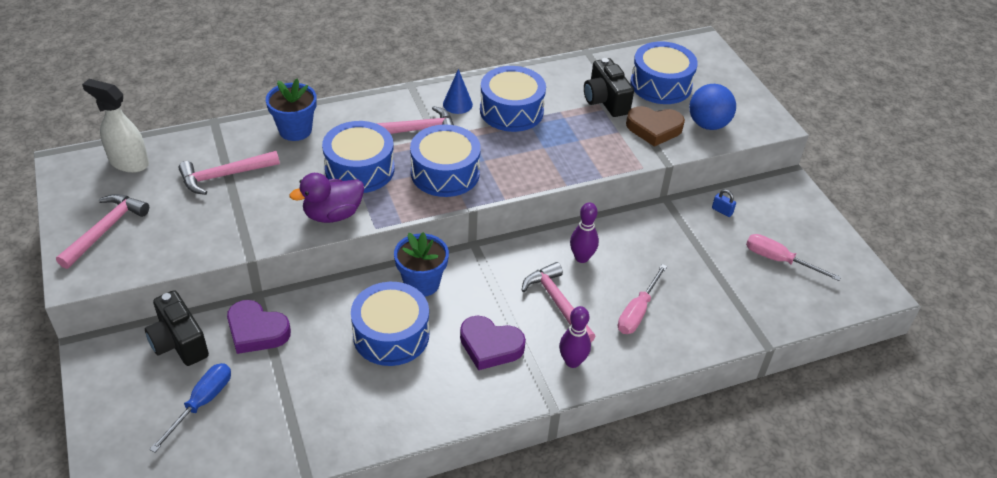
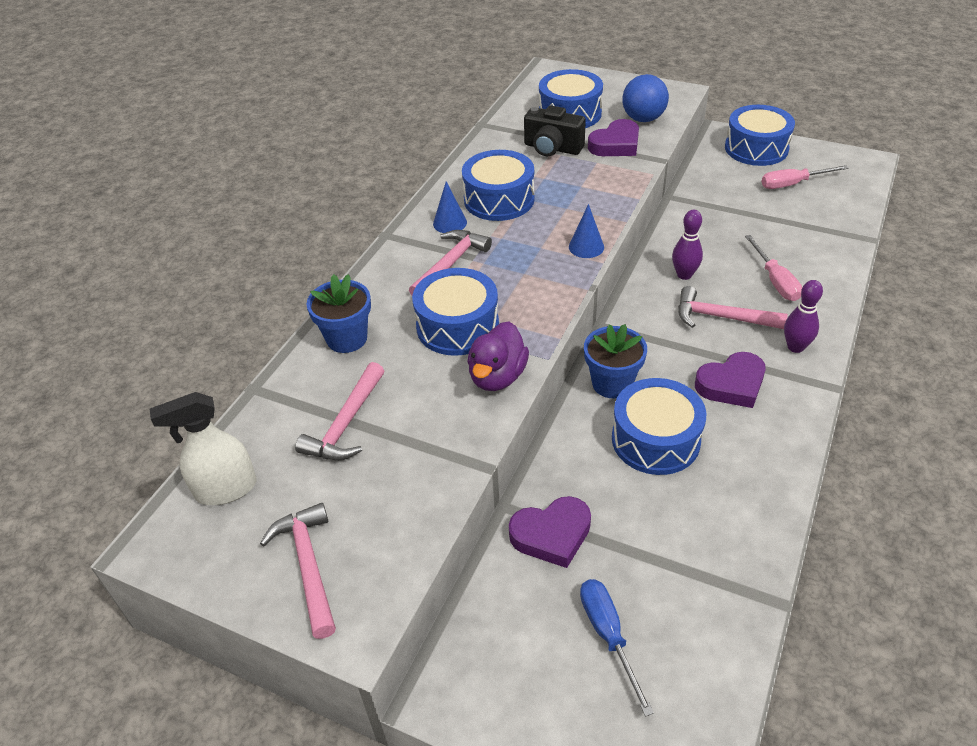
camera: 40 degrees left, 0 degrees up
black camera [145,290,209,366] -> none
blue drum [410,124,481,197] -> blue drum moved to [725,105,795,166]
brown heart [626,106,685,147] -> purple heart [588,119,639,156]
blue padlock [712,189,736,217] -> none
none -> blue cone [569,204,604,258]

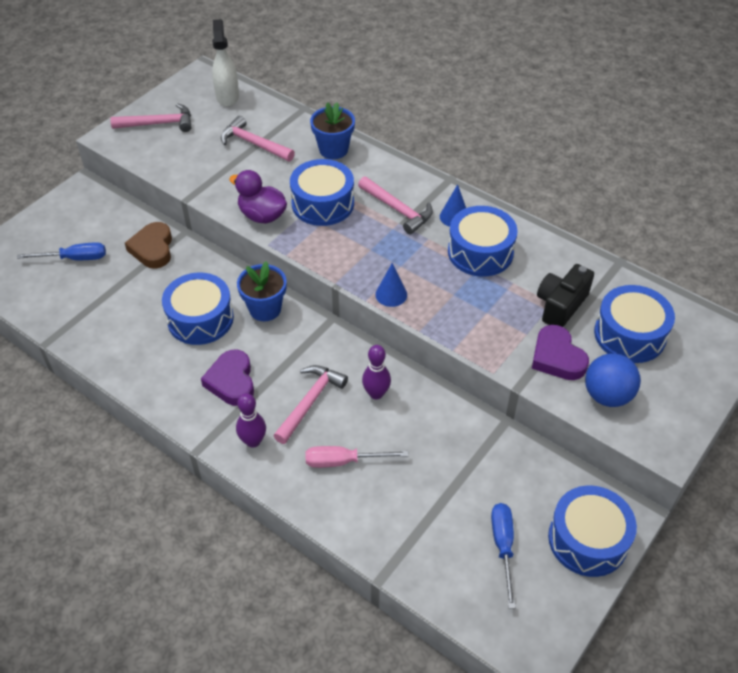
camera: 100 degrees right, 5 degrees up
purple heart [509,496,591,568] -> brown heart [125,222,172,269]
pink screwdriver [761,165,849,189] -> blue screwdriver [491,503,516,609]

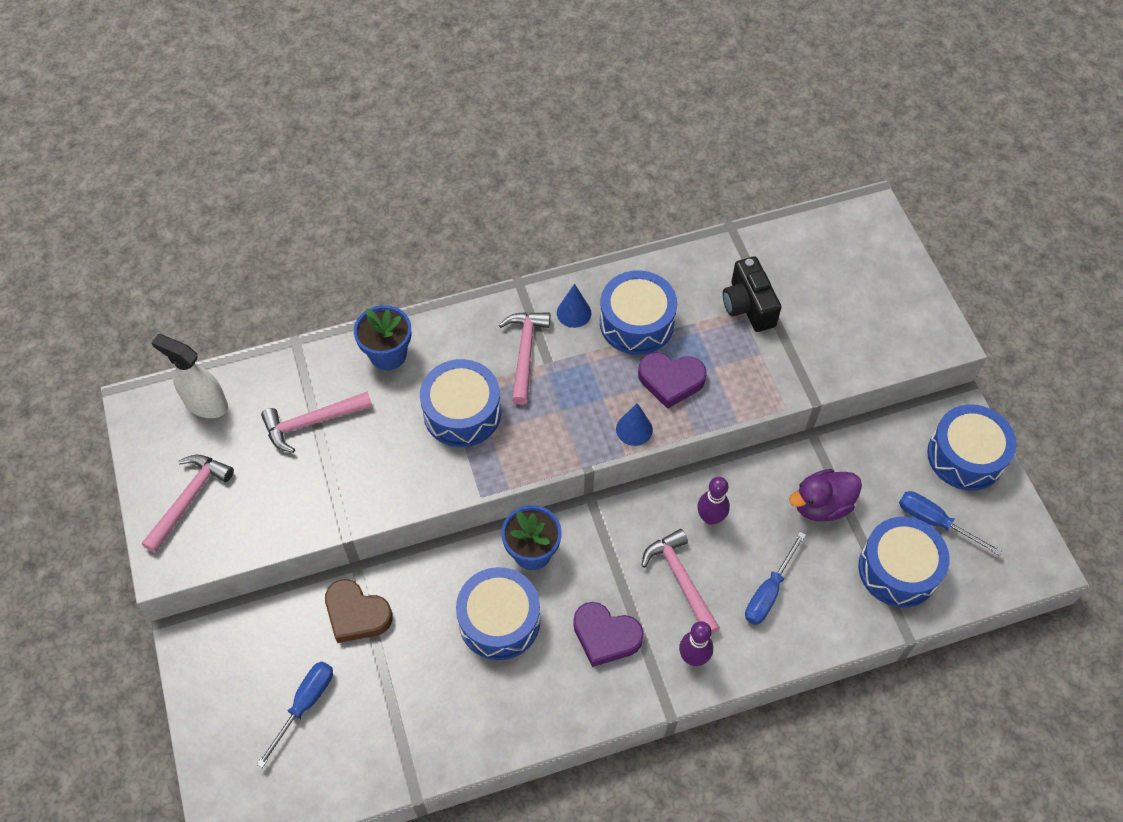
camera: 55 degrees left, 10 degrees up
purple duck [229,170,287,224] -> purple duck moved to [789,469,862,521]
pink screwdriver [305,446,408,468] -> blue screwdriver [745,532,806,625]
pink hammer [358,176,433,234] -> pink hammer turned 75 degrees counterclockwise [499,312,550,405]
purple heart [532,325,589,380] -> purple heart moved to [638,352,707,409]
blue ball [585,353,641,407] -> none
blue drum [594,285,675,363] -> blue drum moved to [858,517,950,607]

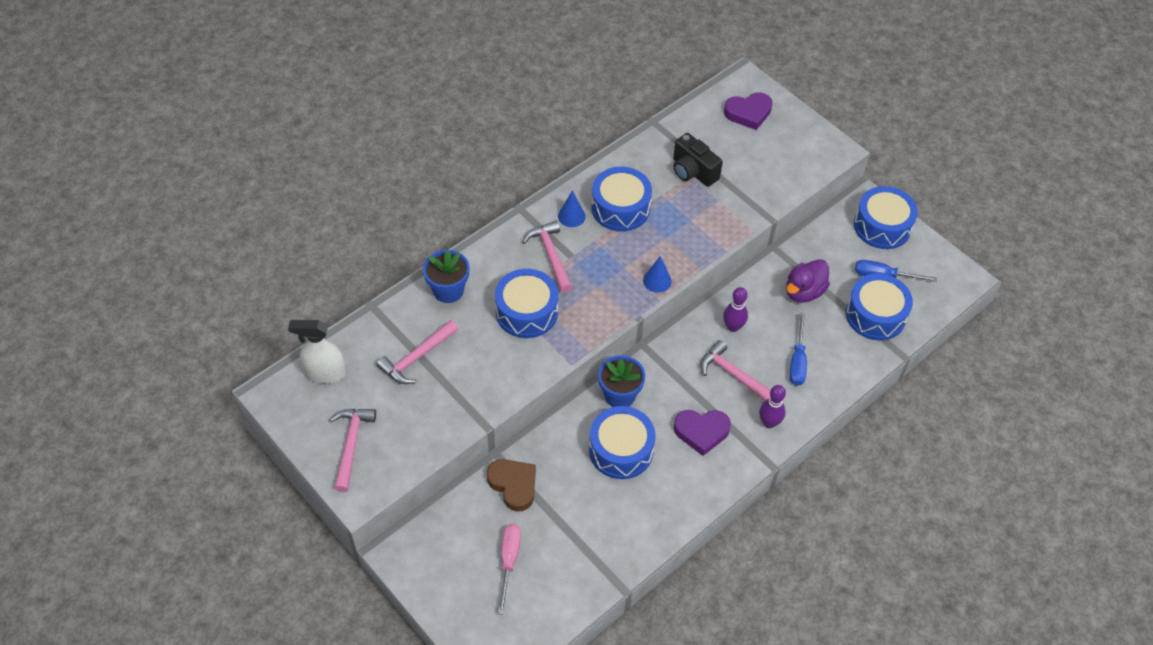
camera: 25 degrees left, 5 degrees down
blue screwdriver [257,661,333,768] -> pink screwdriver [498,524,521,615]
brown heart [325,579,393,643] -> brown heart turned 135 degrees counterclockwise [487,459,536,512]
purple heart [638,352,707,409] -> purple heart moved to [724,92,773,130]

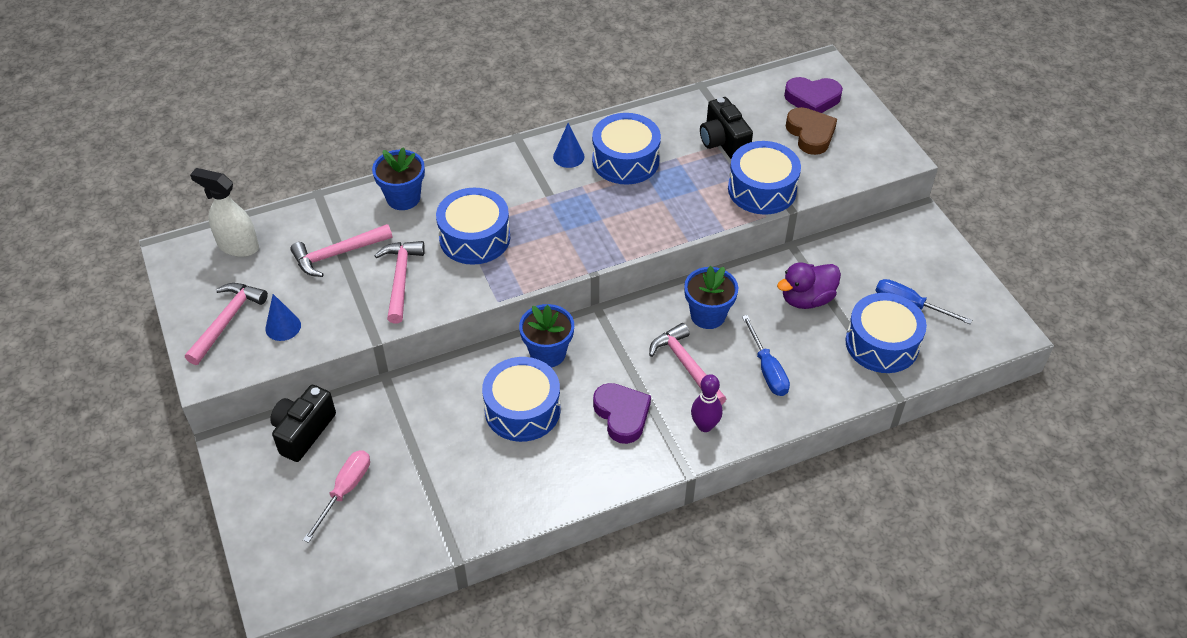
camera: 20 degrees right, 5 degrees down
brown heart [487,459,536,512] -> brown heart moved to [786,107,837,155]
pink hammer [522,221,572,293] -> pink hammer moved to [374,241,425,323]
blue cone [643,256,672,293] -> blue cone moved to [265,294,301,341]
purple heart [674,410,731,456] -> purple heart turned 135 degrees counterclockwise [593,383,651,444]
purple bowling pin [723,287,748,332] -> blue flower pot [684,266,738,329]
blue screwdriver [790,313,807,386] -> blue screwdriver turned 45 degrees counterclockwise [742,315,790,396]
blue drum [854,186,918,249] -> blue drum moved to [728,141,801,215]
none -> black camera [270,385,336,462]

